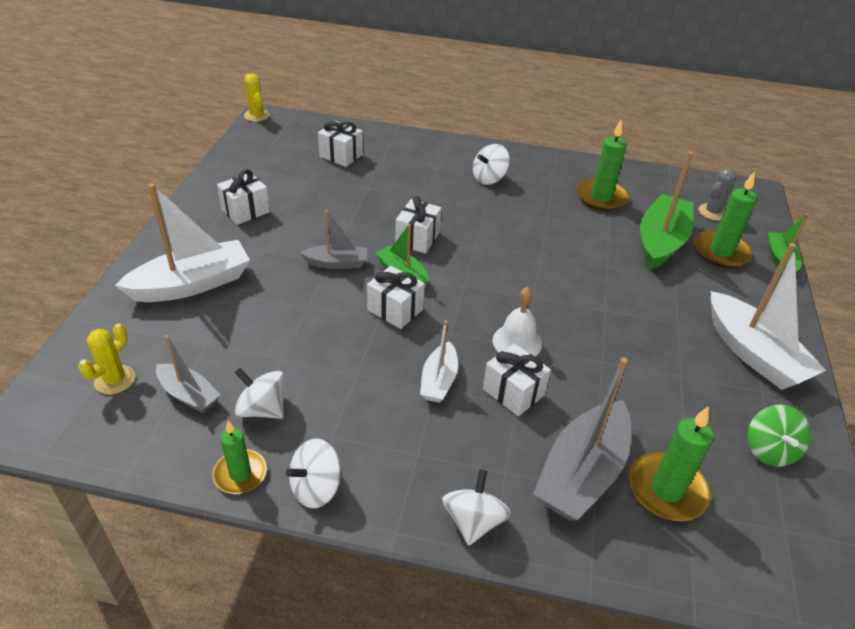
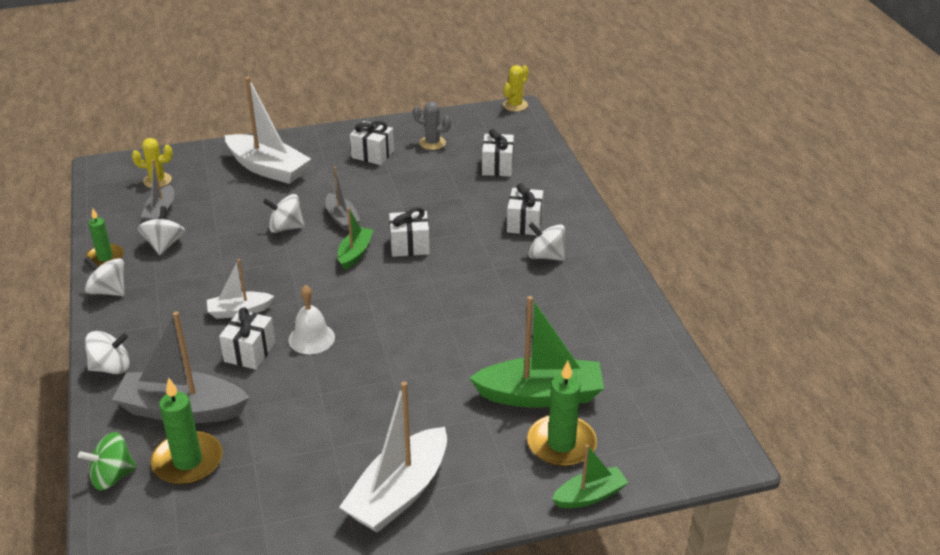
camera: 65 degrees right, 5 degrees down
white gift [367,266,425,329] -> white gift moved to [507,184,544,236]
green candle [576,119,629,211] -> none
grey cactus [698,168,736,221] -> grey cactus moved to [413,102,451,150]
green spinning top [747,404,811,467] -> green spinning top moved to [78,432,137,490]
none -> white spinning top [263,194,305,233]

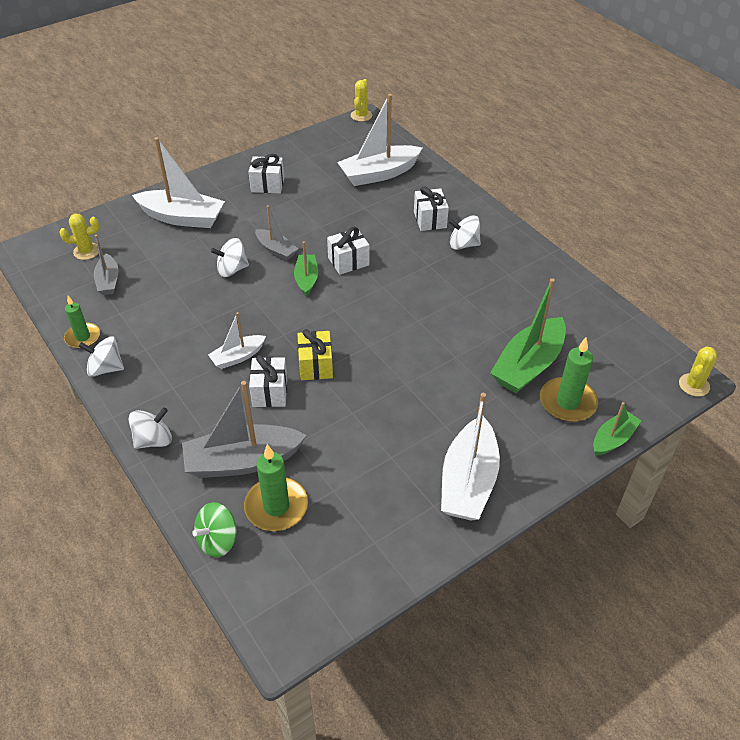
camera: 20 degrees left, 10 degrees up
white spinning top [138,206,185,255] -> none
white bell [288,285,335,354] -> yellow gift [298,329,333,380]
grey cactus [413,102,451,150] -> none
green boat [469,296,604,408] -> green boat turned 150 degrees clockwise [490,278,566,393]
white gift [482,129,514,177] -> white boat [337,94,422,186]
none -> yellow cactus [679,346,717,397]

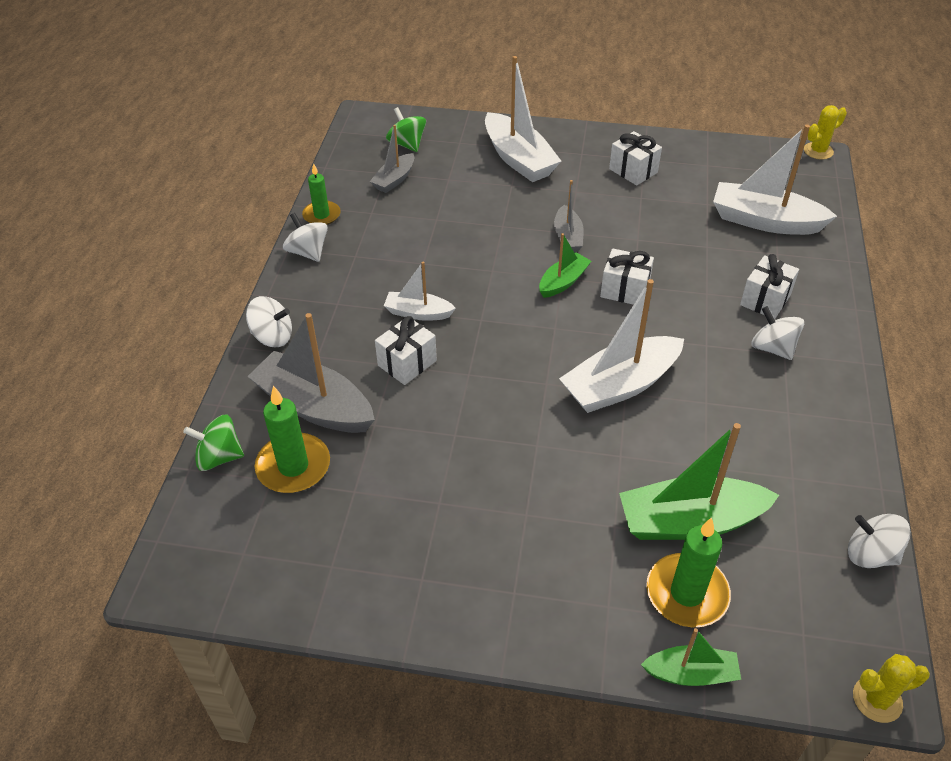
camera: 45 degrees right, 0 degrees up
yellow cactus [59,214,99,260] -> green spinning top [386,107,426,152]
white spinning top [211,238,249,277] -> white spinning top moved to [848,514,911,568]
yellow gift [298,329,333,380] -> none
white boat [441,393,500,521] -> white boat moved to [559,279,684,413]

